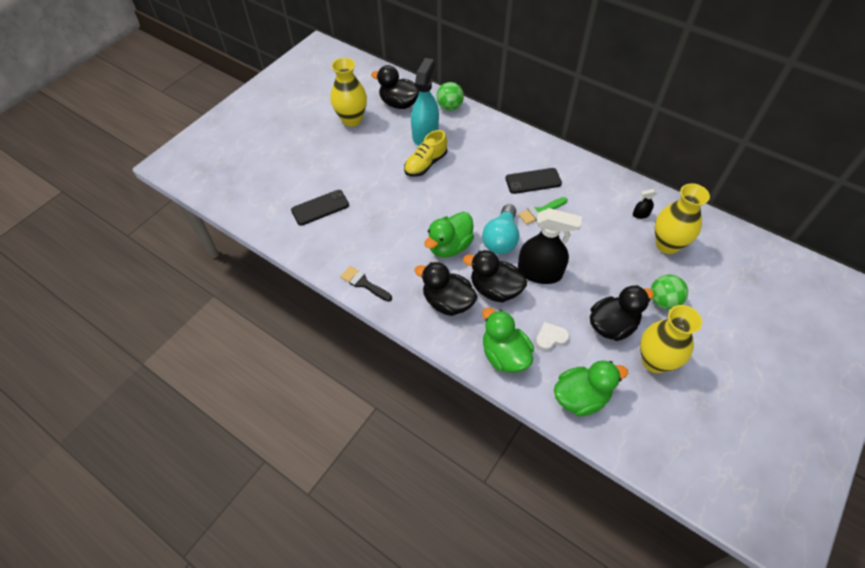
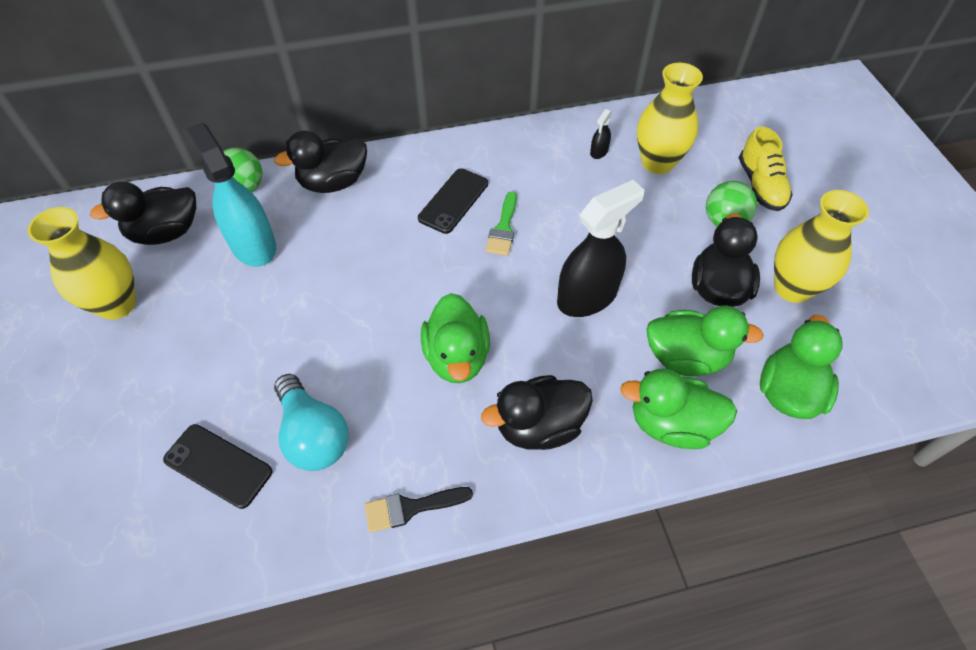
camera: 50 degrees left, 0 degrees up
black phone [291,190,349,226] -> black phone turned 75 degrees counterclockwise [163,424,273,509]
yellow shoe [404,130,447,177] -> yellow shoe moved to [739,126,793,211]
black duck [463,250,527,303] -> black duck moved to [274,131,367,193]
turquoise light bulb [482,204,519,254] -> turquoise light bulb moved to [274,374,349,471]
white heart [536,322,570,351] -> green duck [646,306,764,376]

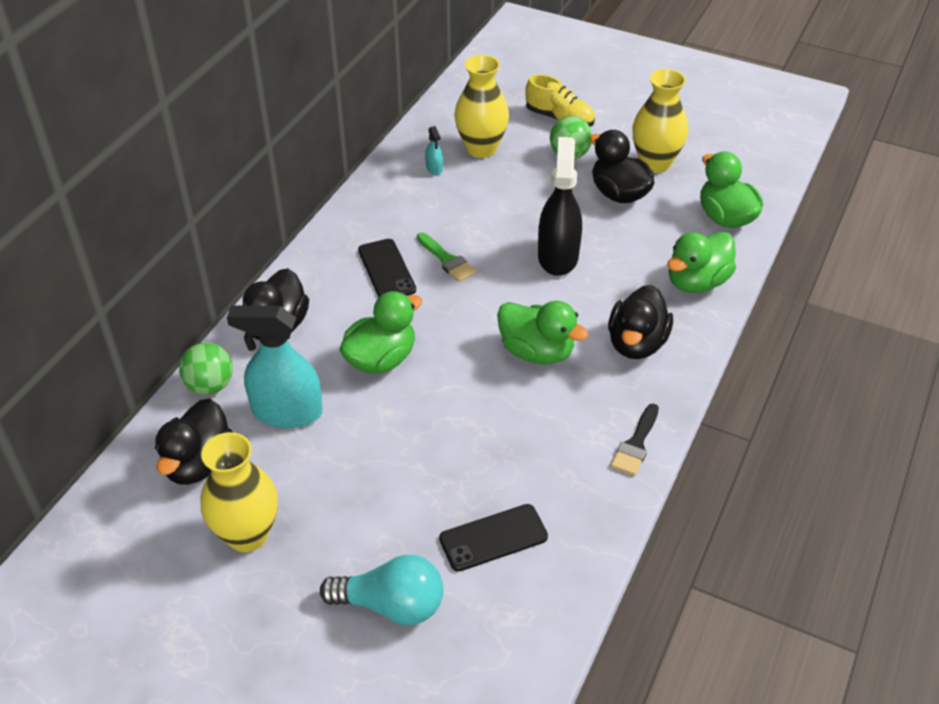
camera: 50 degrees left, 10 degrees down
turquoise light bulb [274,374,349,471] -> turquoise light bulb moved to [320,555,443,625]
black spray bottle [590,109,612,159] -> turquoise spray bottle [425,126,443,175]
green duck [646,306,764,376] -> green duck moved to [339,291,423,374]

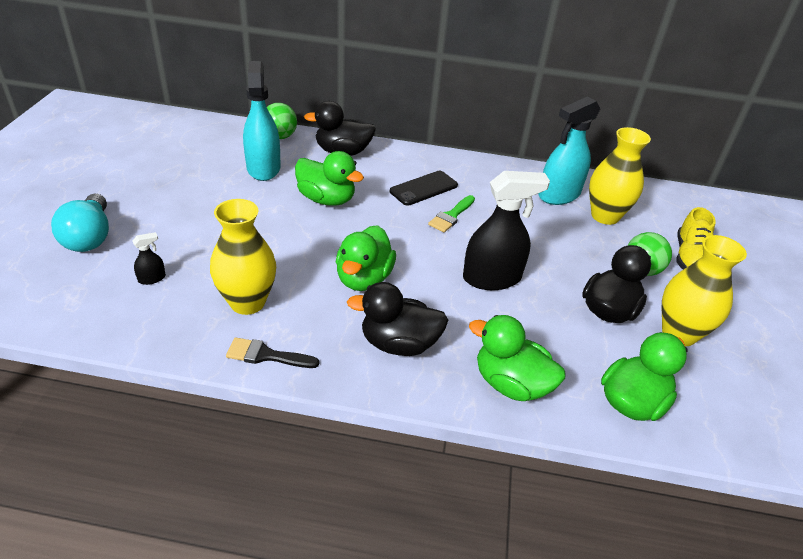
camera: 70 degrees right, 5 degrees down
black duck [155,398,232,485] -> none
yellow vase [201,432,278,552] -> yellow vase moved to [210,199,276,315]
turquoise spray bottle [425,126,443,175] -> turquoise spray bottle [539,96,601,205], size x2.39
black phone [439,504,548,572] -> black spray bottle [133,232,166,285]

